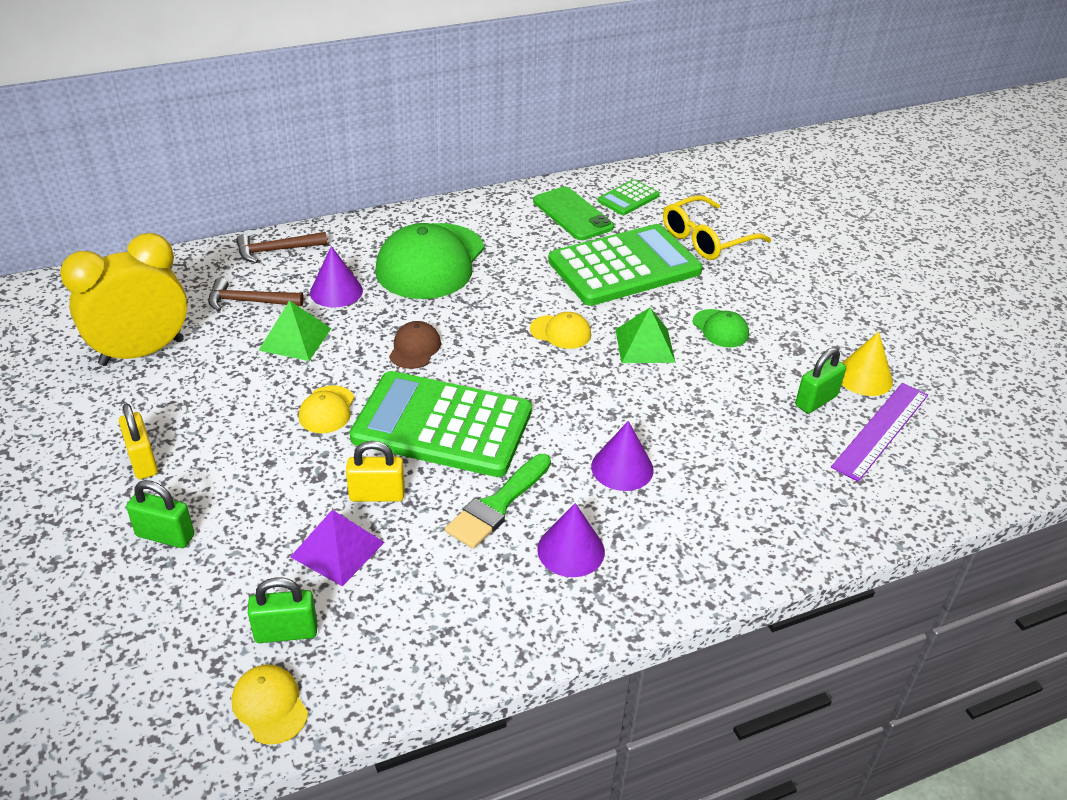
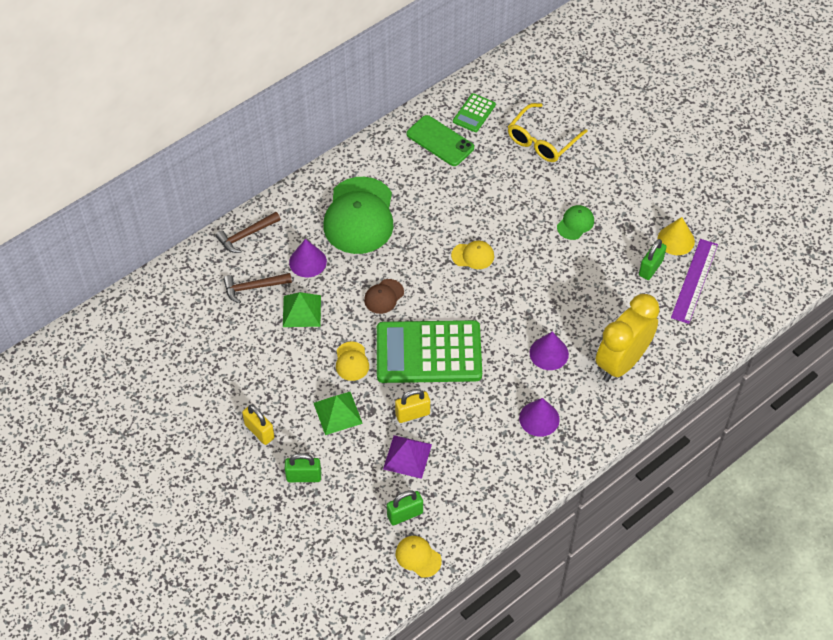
camera: 15 degrees left, 15 degrees up
yellow clock [60,233,187,366] -> yellow clock moved to [595,294,660,381]
brown cap [389,321,441,369] -> brown cap turned 135 degrees counterclockwise [364,279,404,314]
green brush [445,454,551,549] -> none
green calculator [548,224,703,306] -> none
green pyramid [615,308,676,363] -> green pyramid moved to [314,392,363,435]
green cap [693,309,749,347] -> green cap turned 90 degrees counterclockwise [557,205,594,240]

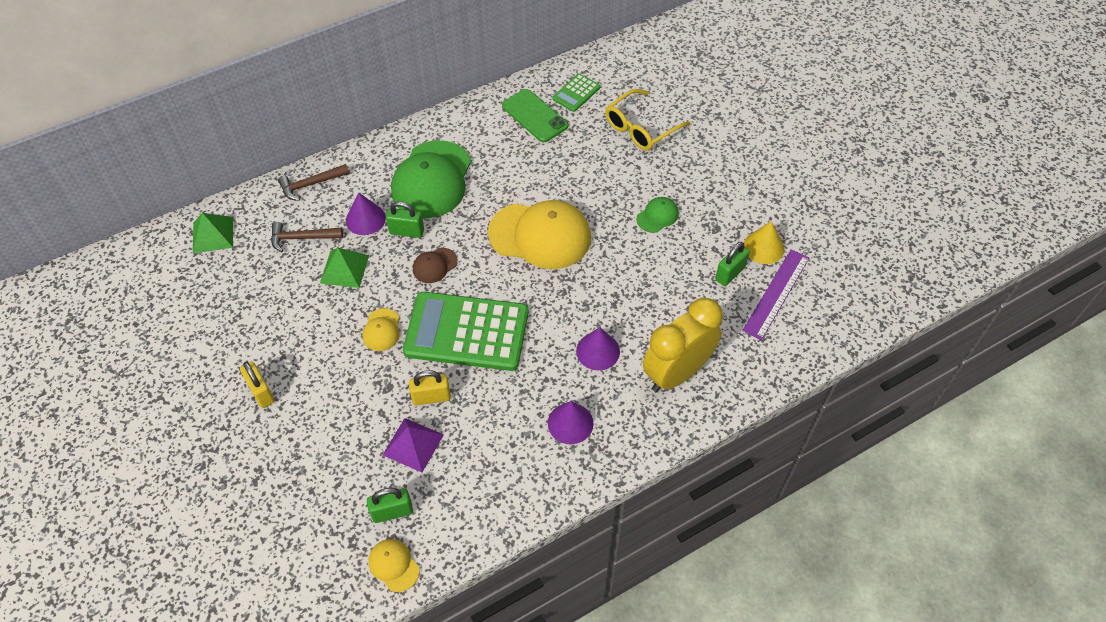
camera: 10 degrees right, 0 degrees up
green padlock [285,453,321,482] -> green padlock moved to [386,201,424,238]
green pyramid [314,392,363,435] -> green pyramid moved to [193,213,233,253]
yellow cap [451,241,494,269] -> yellow cap [488,200,591,269], size x2.23

